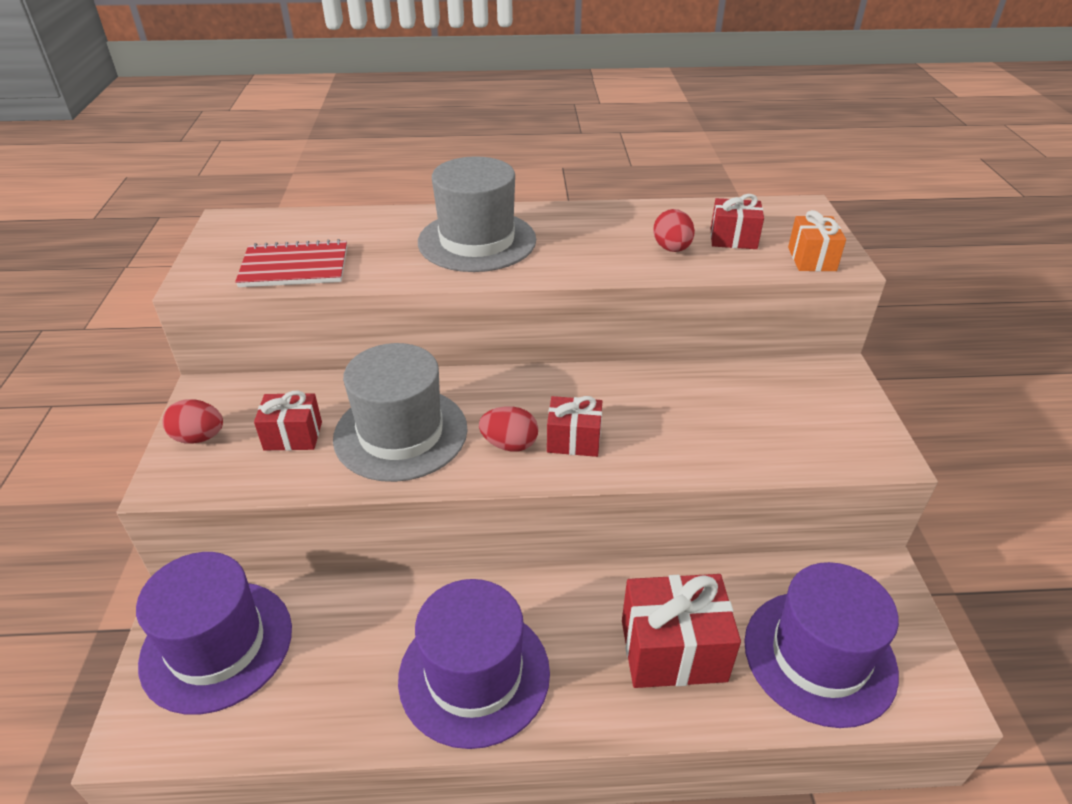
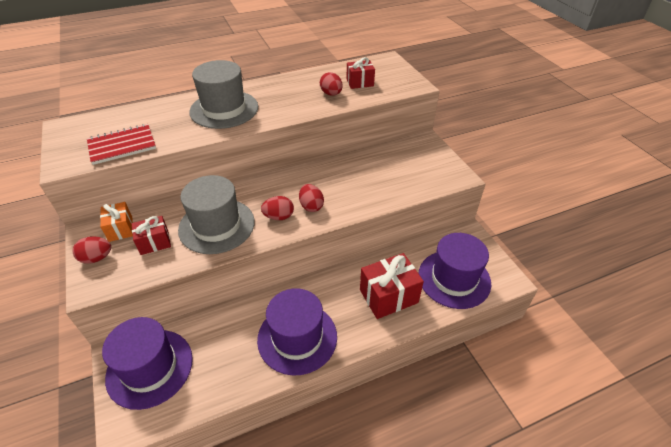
camera: 20 degrees left, 5 degrees up
red gift [547,396,602,457] -> red egg [299,184,324,212]
orange gift [788,210,846,271] -> orange gift moved to [100,202,133,242]

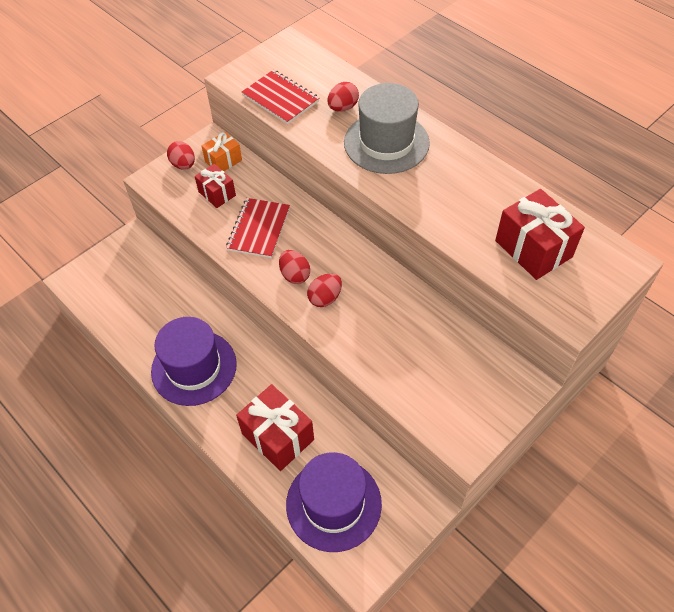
camera: 70 degrees right, 10 degrees up
purple hat [102,317,193,410] -> none
grey hat [178,175,255,254] -> red notebook [226,198,290,258]
red egg [320,72,343,96] -> red egg moved to [328,82,359,112]
red gift [347,57,375,89] -> red gift [495,189,585,280], size x1.69

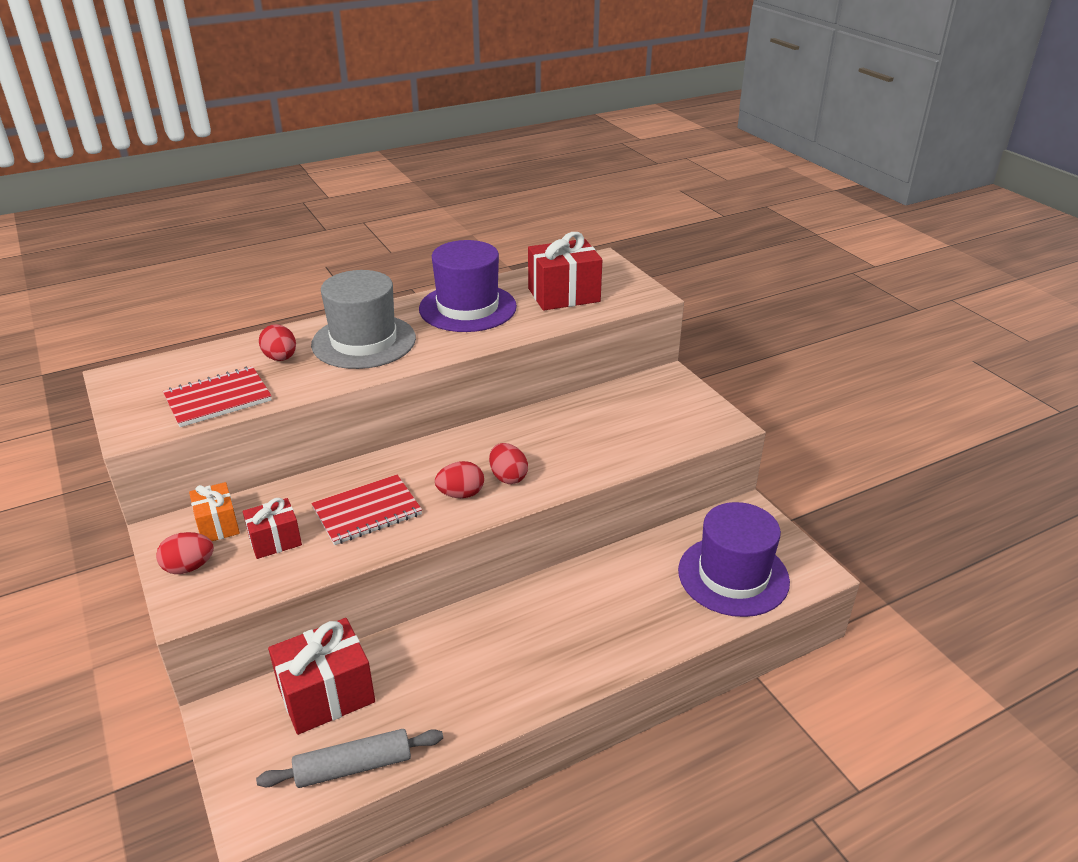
camera: 75 degrees left, 20 degrees down
purple hat [151,317,237,406] -> purple hat moved to [419,240,517,332]
red notebook [226,198,290,258] -> red notebook turned 60 degrees counterclockwise [312,475,422,545]
red gift [236,384,314,471] -> red gift moved to [268,618,375,735]
none -> grey rolling pin [256,729,443,788]

